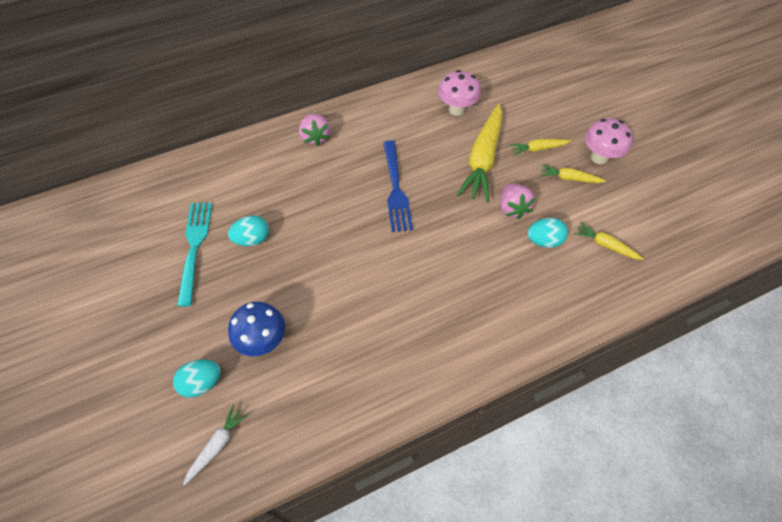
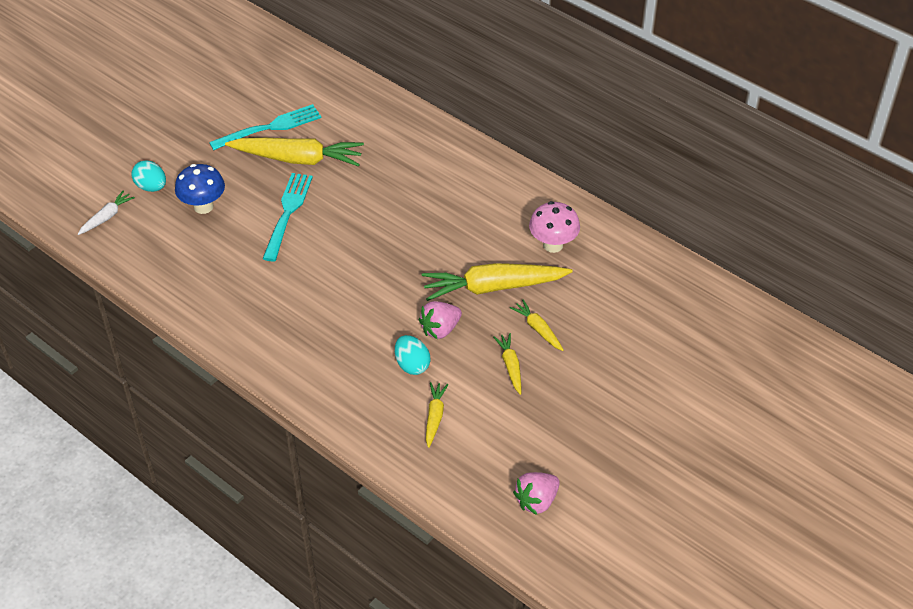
camera: 65 degrees right, 10 degrees down
white carrot [183,405,248,485] -> white carrot turned 60 degrees counterclockwise [78,190,135,235]
turquoise egg [228,216,269,246] -> yellow carrot [225,138,364,167]
pink strawberry [299,114,330,146] -> pink strawberry moved to [513,472,560,515]
blue fork [383,141,413,232] -> none
pink mushroom [585,118,633,164] -> none
none -> turquoise fork [263,173,313,261]

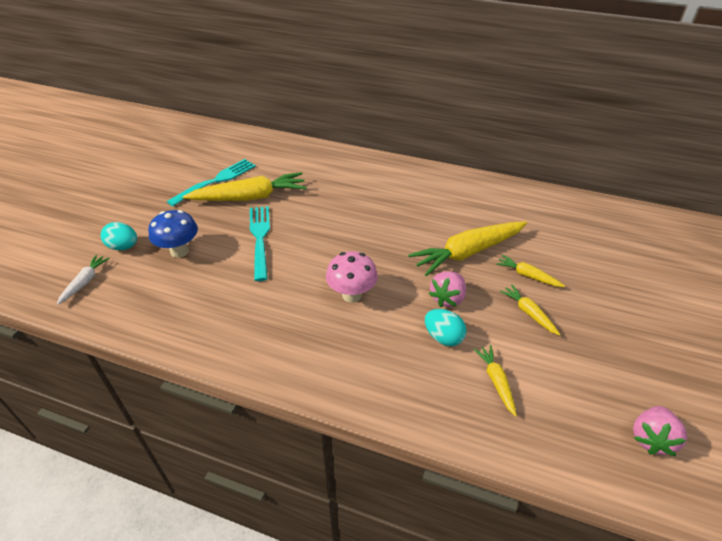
camera: 20 degrees left, 5 degrees down
pink mushroom [529,201,580,253] -> pink mushroom moved to [326,251,378,303]

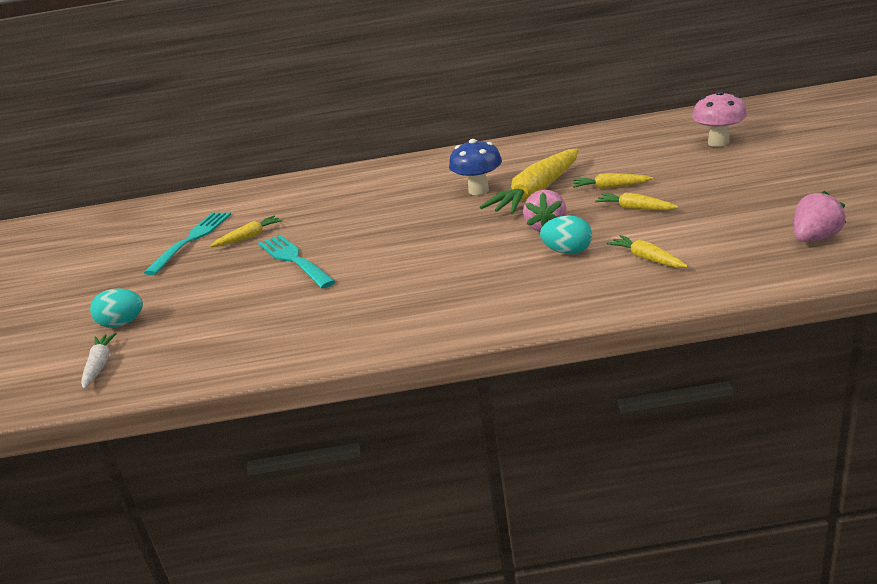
camera: 20 degrees left, 15 degrees down
blue mushroom [148,210,198,258] -> blue mushroom moved to [449,139,502,195]
yellow carrot [183,172,307,201] -> yellow carrot [210,216,282,247], size x0.49
pink mushroom [326,251,378,303] -> pink mushroom moved to [692,91,747,147]
pink strawberry [633,406,687,456] -> pink strawberry turned 135 degrees counterclockwise [794,191,846,242]

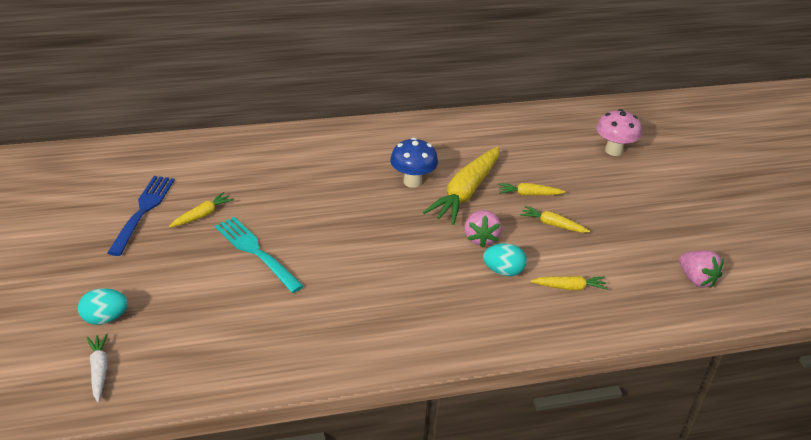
camera: 15 degrees left, 10 degrees up
turquoise fork [144,213,231,275] -> blue fork [107,176,175,256]
yellow carrot [606,235,688,268] -> yellow carrot turned 135 degrees clockwise [530,276,608,290]
pink strawberry [794,191,846,242] -> pink strawberry turned 105 degrees clockwise [679,250,724,288]

